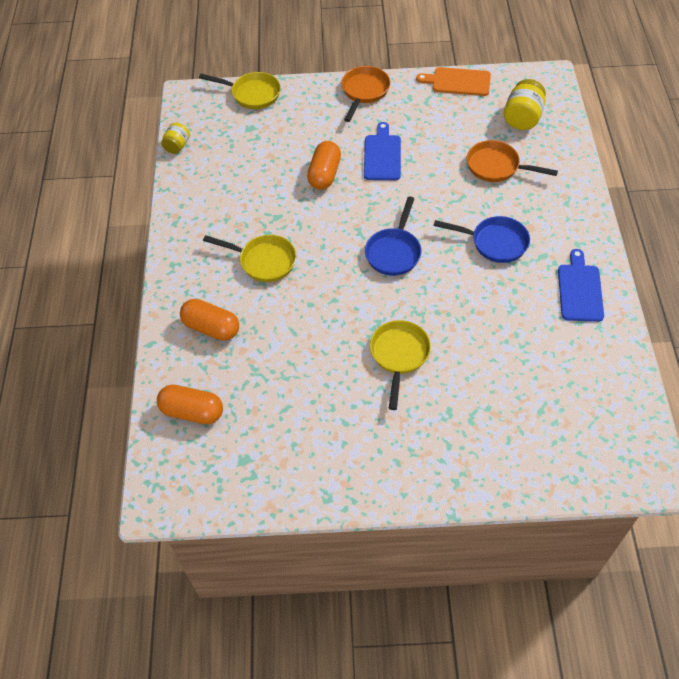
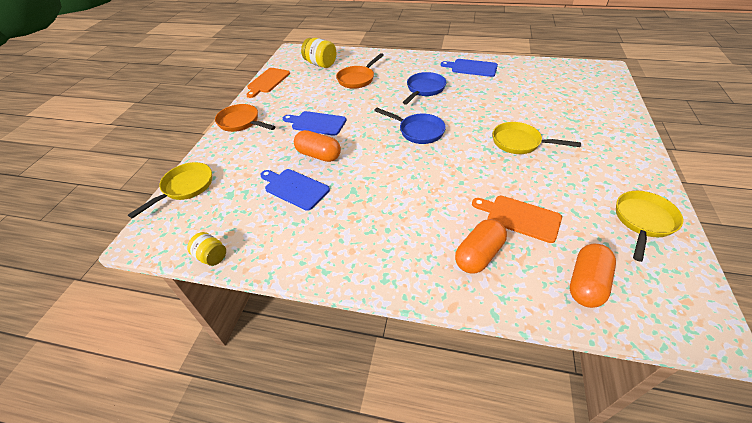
camera: 75 degrees left, 10 degrees down
yellow pan [203,235,296,282] -> yellow pan moved to [616,191,683,262]
none -> blue cutting board [260,169,330,211]
none -> orange cutting board [472,196,562,243]

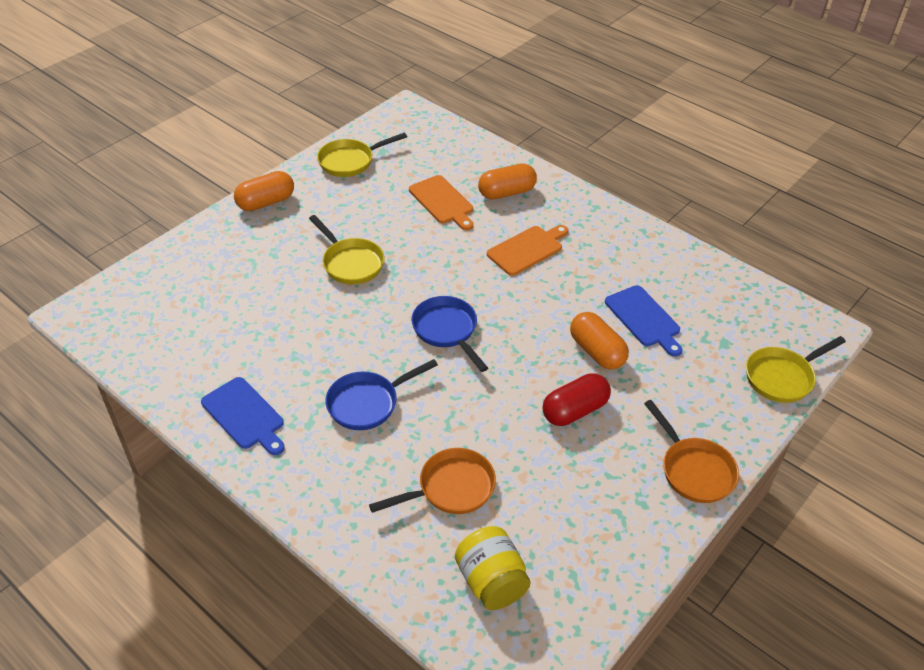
camera: 155 degrees left, 0 degrees up
yellow jar [187,232,226,266] -> none
orange cutting board [246,68,290,98] -> orange cutting board moved to [487,225,568,276]
blue cutting board [283,111,346,136] -> red capsule [542,373,611,426]
orange capsule [570,244,616,308] -> orange capsule moved to [234,171,294,211]

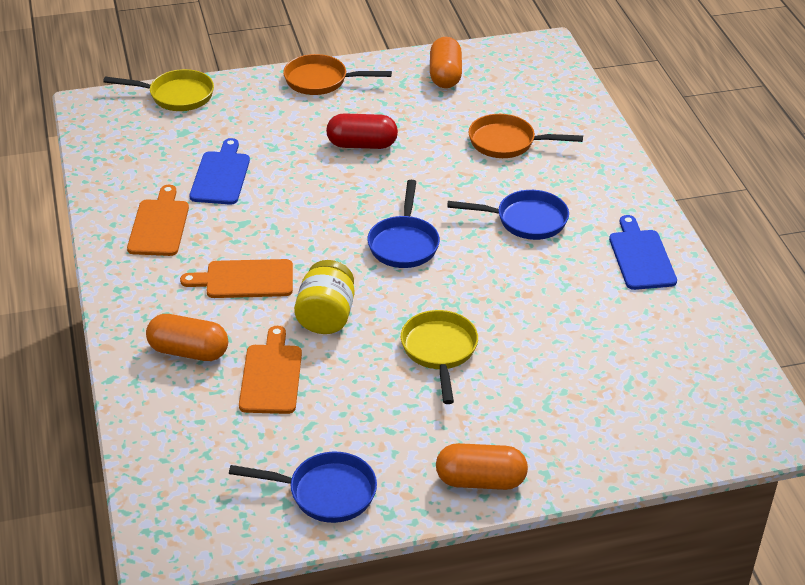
camera: 145 degrees left, 5 degrees down
yellow pan [317,133,407,177] -> blue pan [229,452,377,523]
yellow jar [455,526,531,610] -> yellow jar moved to [294,260,354,334]
orange capsule [570,312,629,369] -> orange capsule moved to [430,37,462,88]
orange pan [644,400,739,503] -> orange pan turned 90 degrees counterclockwise [283,54,392,95]
none -> orange cutting board [127,185,189,256]

